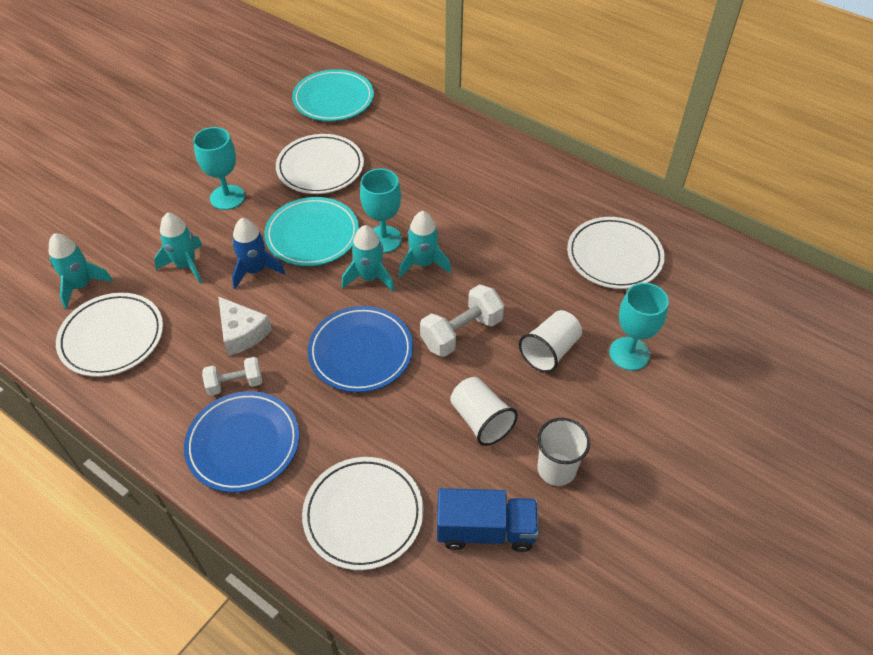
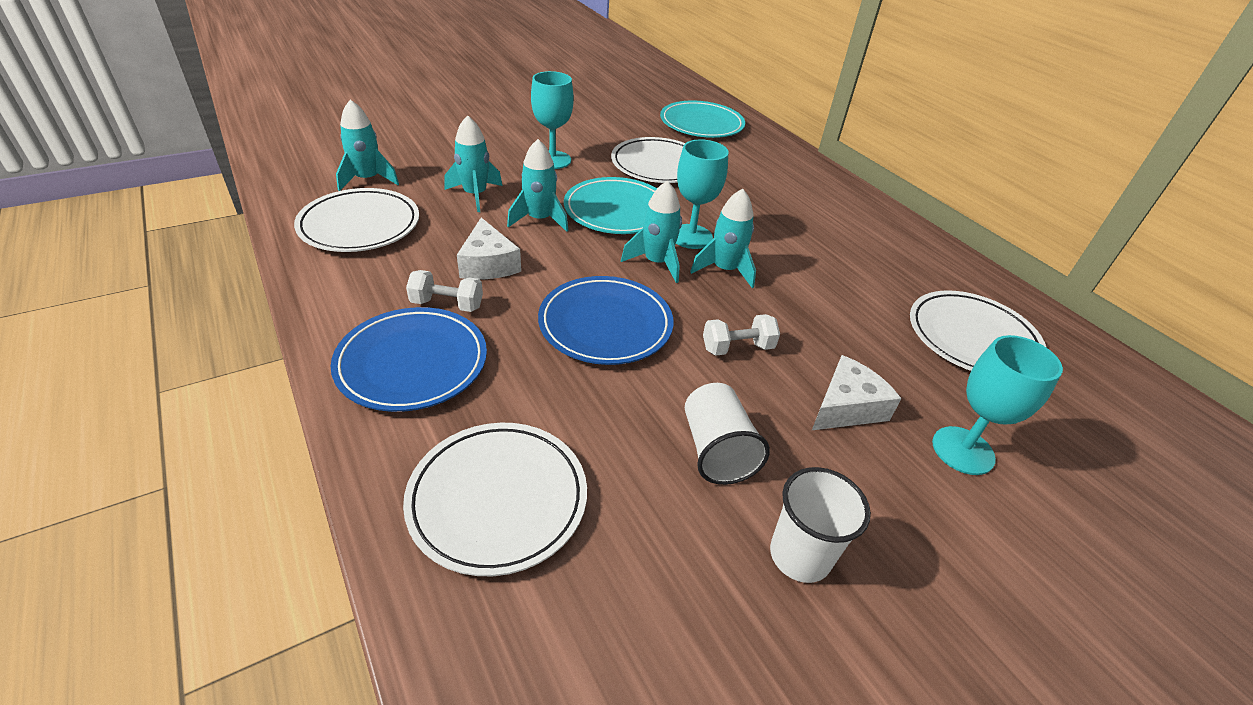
camera: 20 degrees right, 10 degrees down
blue rocket [232,218,285,289] -> turquoise rocket [507,139,568,232]
white dumbbell [420,284,504,357] -> white dumbbell [703,314,780,356], size x0.64
blue truck [437,488,539,552] -> none
white cup [519,310,582,373] -> white cheese [811,355,902,431]

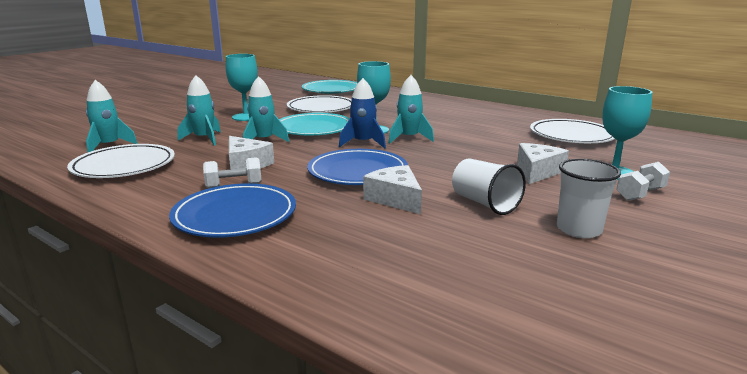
camera: 20 degrees left, 20 degrees down
white plate [403,423,587,576] -> none
turquoise rocket [621,181,682,283] -> blue rocket [339,78,386,148]
white dumbbell [703,314,780,356] -> white dumbbell moved to [616,162,670,201]
none -> white cheese [363,165,422,214]

